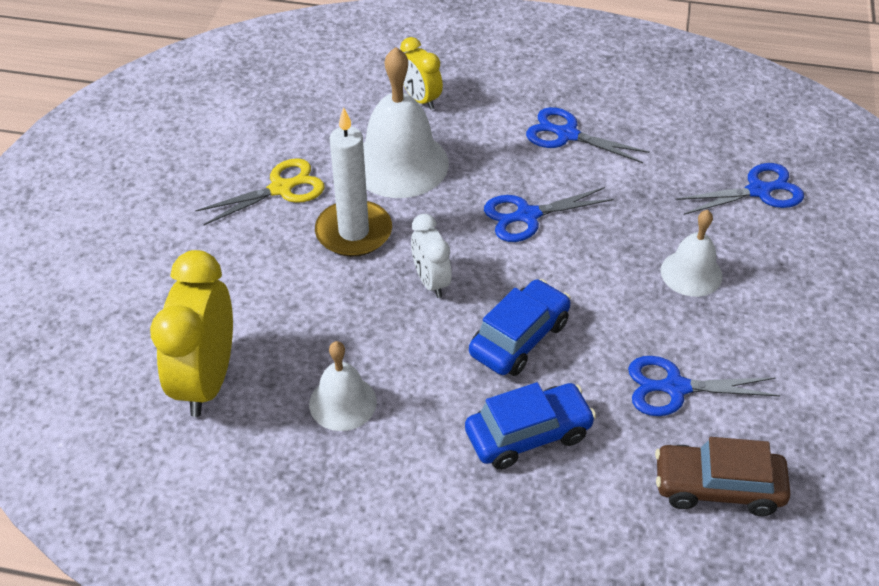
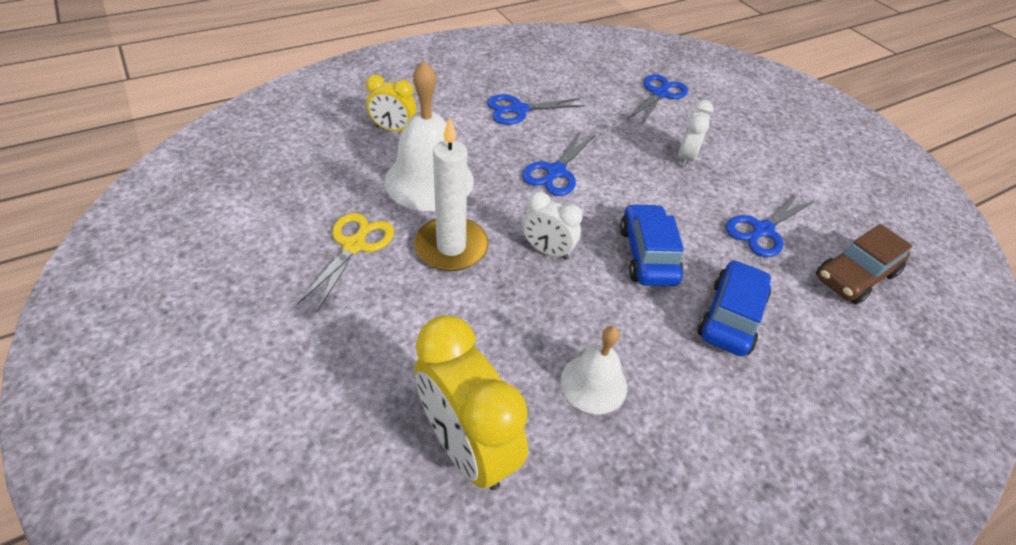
camera: 45 degrees left, 0 degrees up
white bell [661,210,723,297] -> white clock [678,100,713,167]

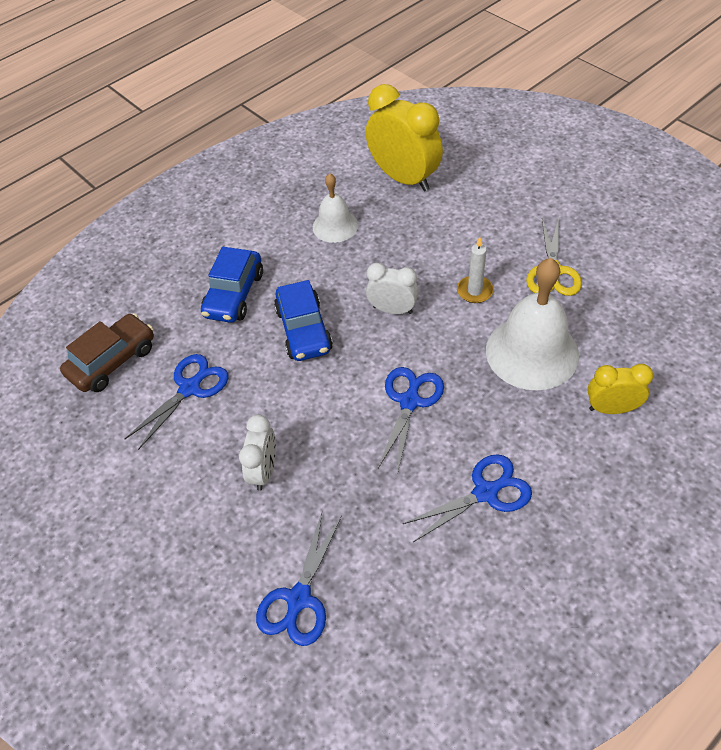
camera: 175 degrees right, 5 degrees up
white candle [414,117,488,271] -> white candle [457,237,494,303], size x0.56

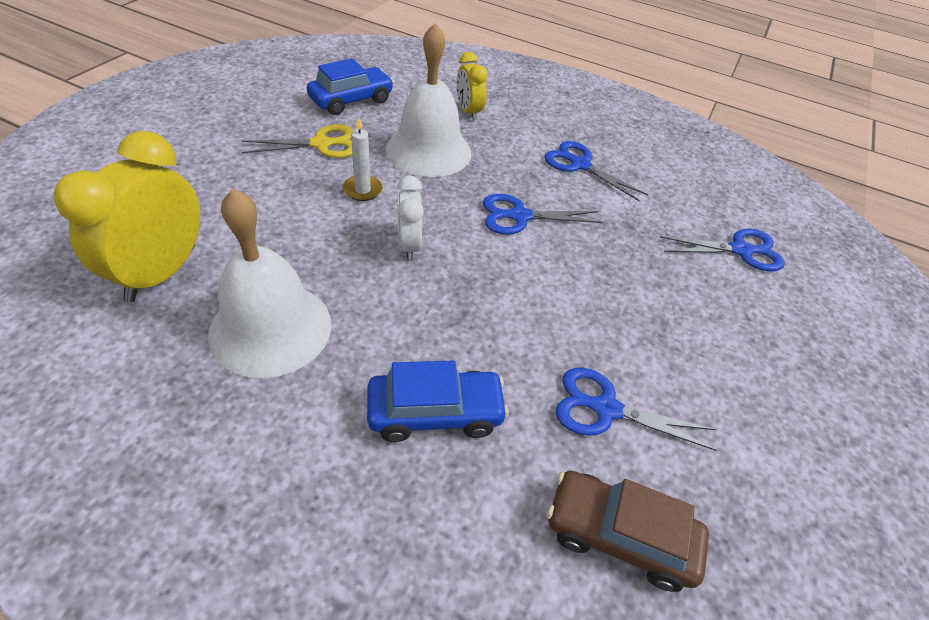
camera: 120 degrees left, 5 degrees down
white clock [239,414,276,491] -> none
blue car [274,280,333,361] -> blue car moved to [307,58,394,115]
white bell [313,173,358,243] -> white bell [208,188,332,378], size x1.74

